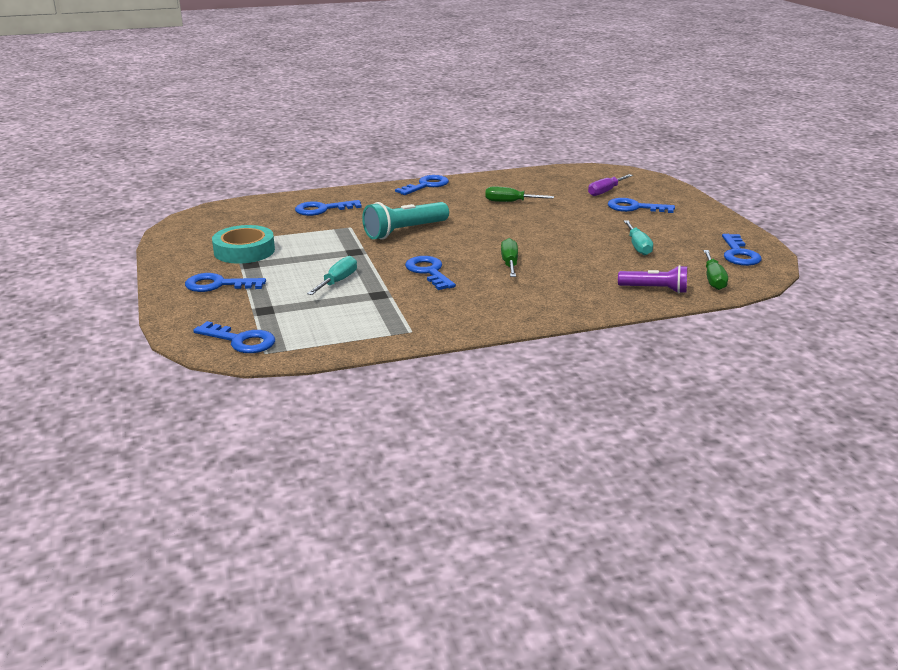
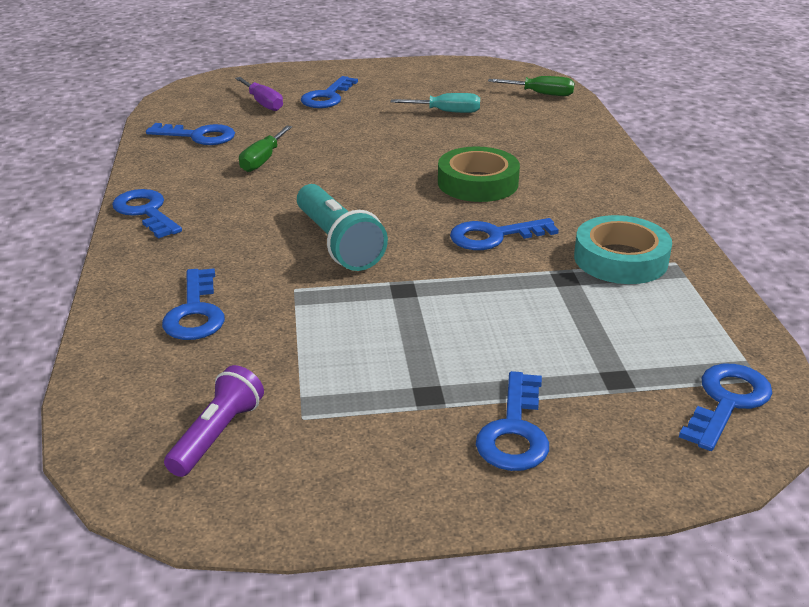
camera: 80 degrees left, 5 degrees up
turquoise tape [212,225,275,264] -> turquoise tape moved to [574,215,672,284]
turquoise screwdriver [307,256,357,295] -> none
green screwdriver [501,238,518,277] -> green tape [438,146,520,202]
purple flashlight [618,265,687,293] -> purple flashlight moved to [164,365,264,477]
blue key [722,234,761,266] -> blue key moved to [146,123,235,145]

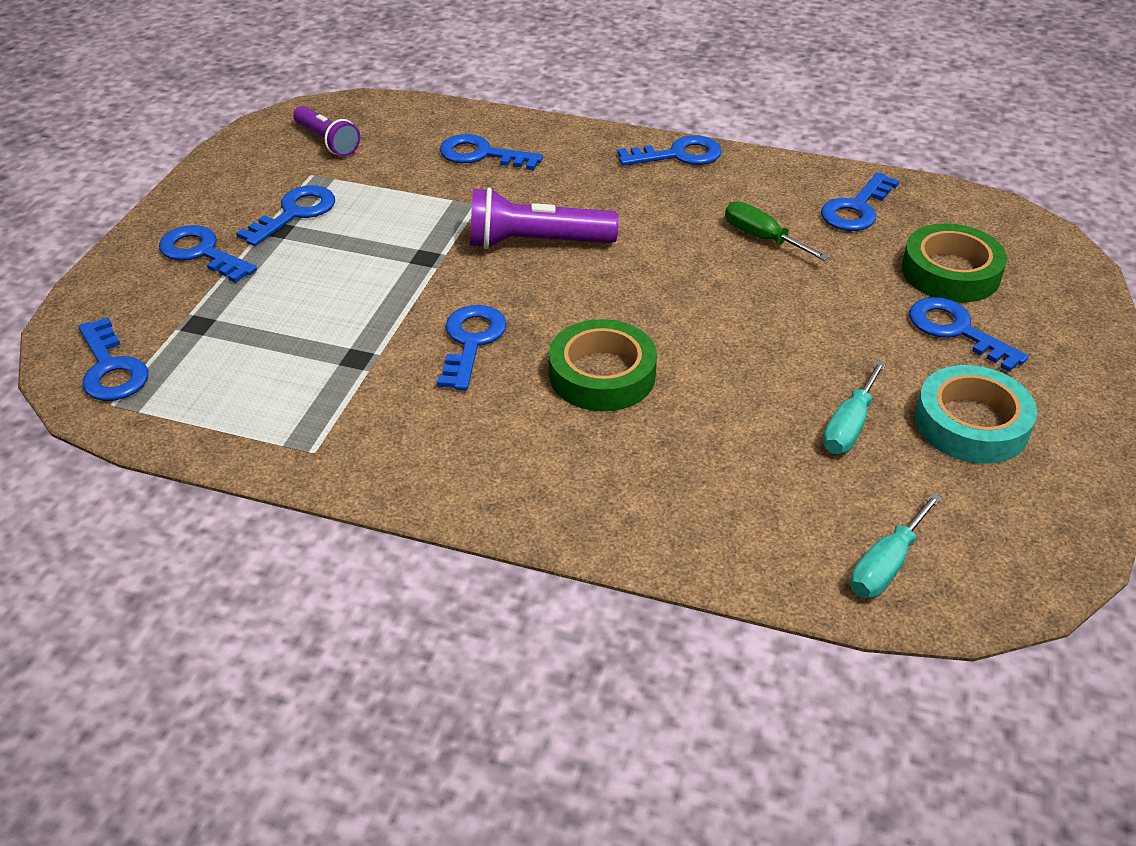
camera: 115 degrees right, 10 degrees up
purple screwdriver [235,77,283,111] -> green tape [902,223,1007,302]
turquoise flashlight [297,184,388,271] -> purple flashlight [470,187,619,249]
green screwdriver [488,76,574,96] -> turquoise screwdriver [850,493,942,598]
turquoise tape [574,215,672,284] -> turquoise tape moved to [915,365,1037,464]
none -> blue key [236,185,335,246]

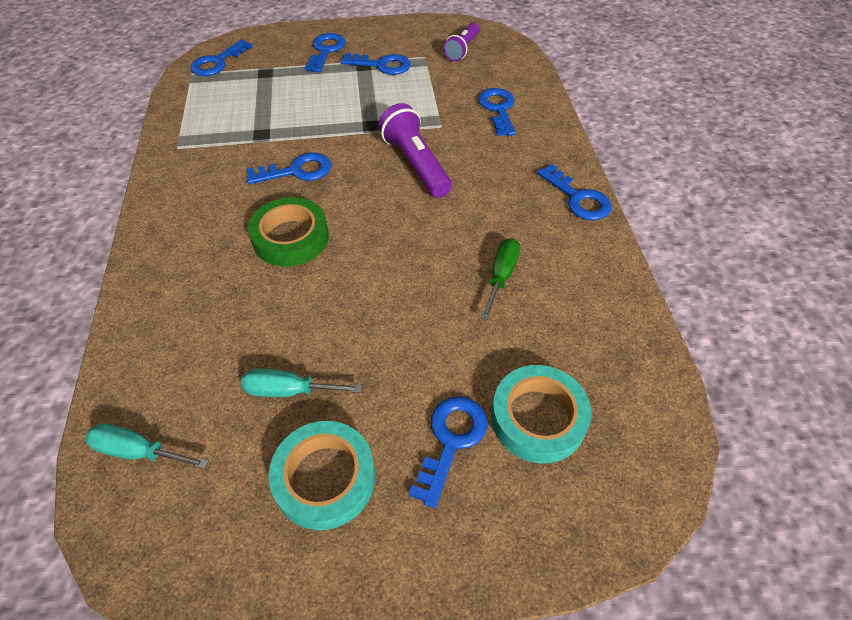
camera: 65 degrees right, 10 degrees up
blue key [821,172,899,231] -> none
green tape [902,223,1007,302] -> turquoise tape [491,365,591,464]

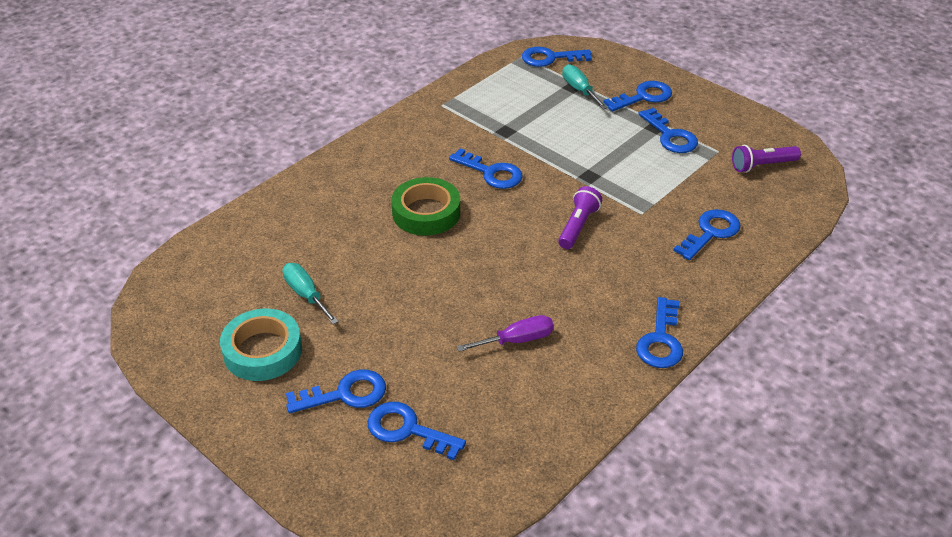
camera: 50 degrees right, 10 degrees down
turquoise screwdriver [85,423,209,469] -> turquoise screwdriver moved to [562,64,608,109]
purple flashlight [378,103,452,198] -> purple flashlight [558,186,602,249], size x0.66
green screwdriver [481,238,520,320] -> purple screwdriver [457,315,554,352]
turquoise tape [491,365,591,464] -> blue key [367,402,466,460]

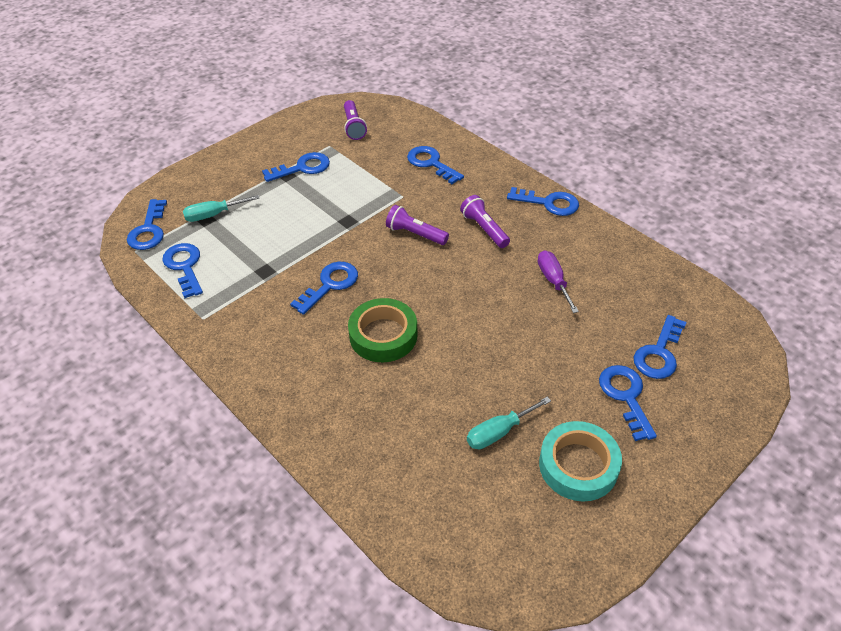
camera: 85 degrees left, 5 degrees up
blue key [603,81,672,111] -> blue key moved to [162,243,203,298]
none -> purple flashlight [460,195,510,248]

